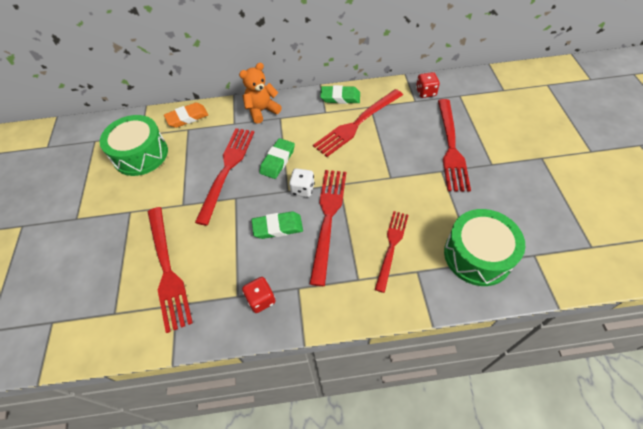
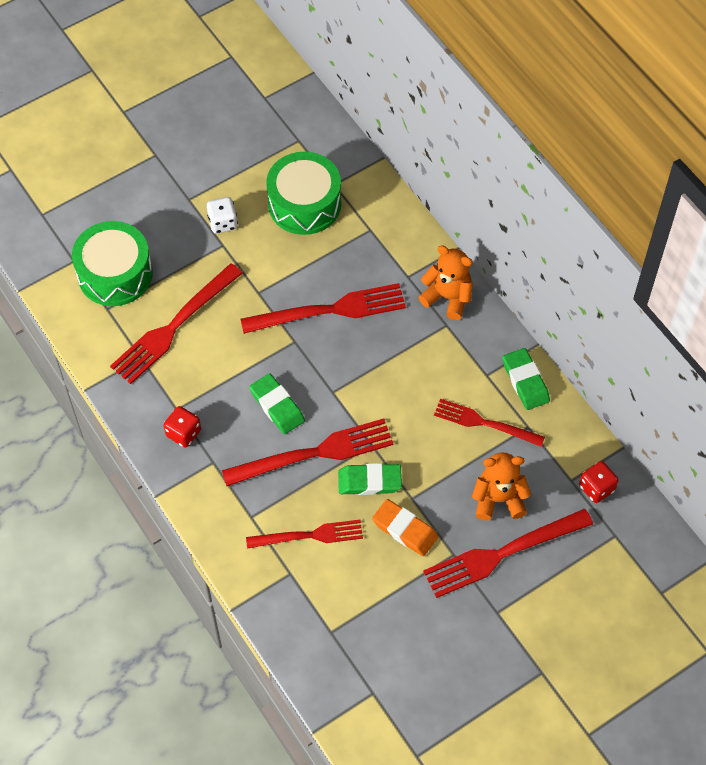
camera: 60 degrees right, 5 degrees up
orange eraser [164,103,208,128] -> orange eraser moved to [372,499,438,556]
green eraser [259,138,295,179] -> green eraser moved to [338,463,402,495]
white dice [289,168,315,197] -> white dice moved to [207,197,238,233]
red fork [313,89,403,157] -> red fork [434,399,545,447], size x0.66
green drum [444,209,525,286] -> green drum moved to [72,221,153,306]
none -> orange teddy bear [472,452,532,521]

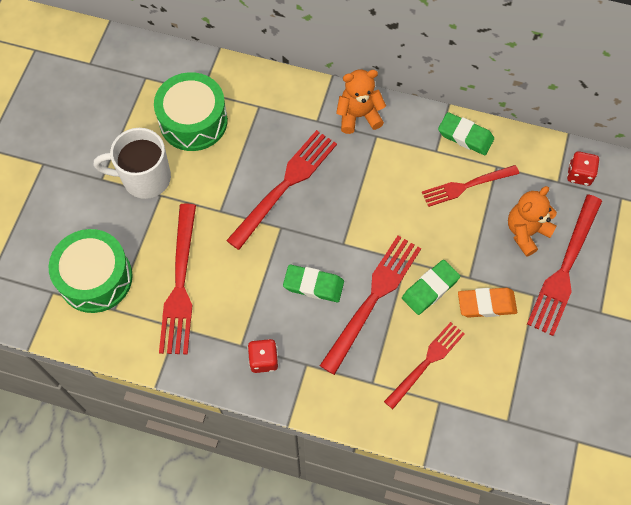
camera: 40 degrees left, 5 degrees up
white dice [207,197,238,233] -> white mug [94,128,171,199]

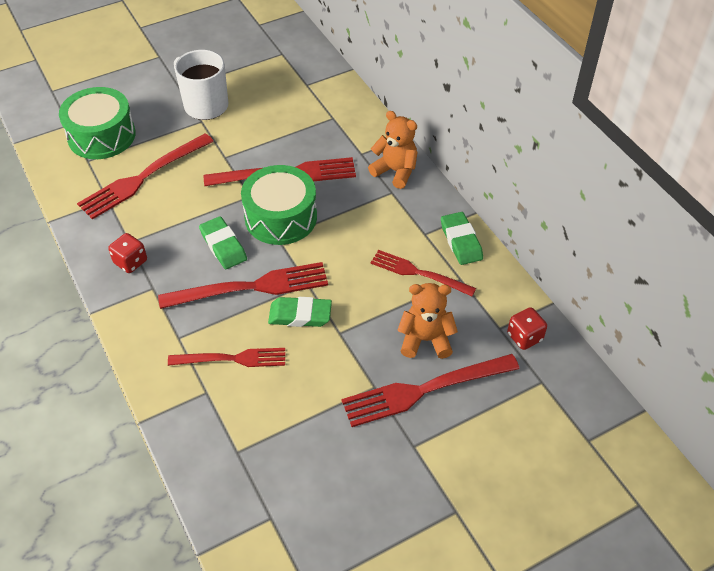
camera: 45 degrees right, 15 degrees down
green drum [154,72,228,151] -> green drum moved to [241,165,317,245]
orange eraser [458,288,517,318] -> none

